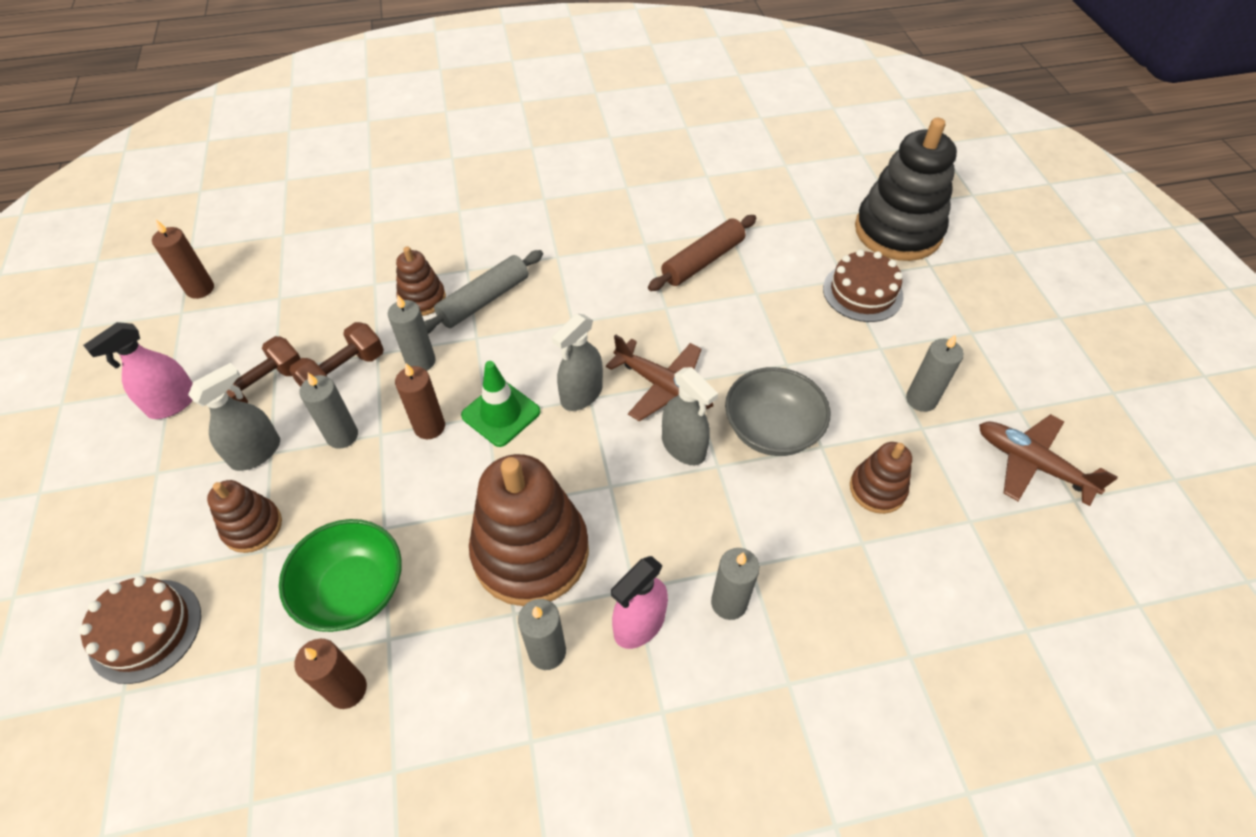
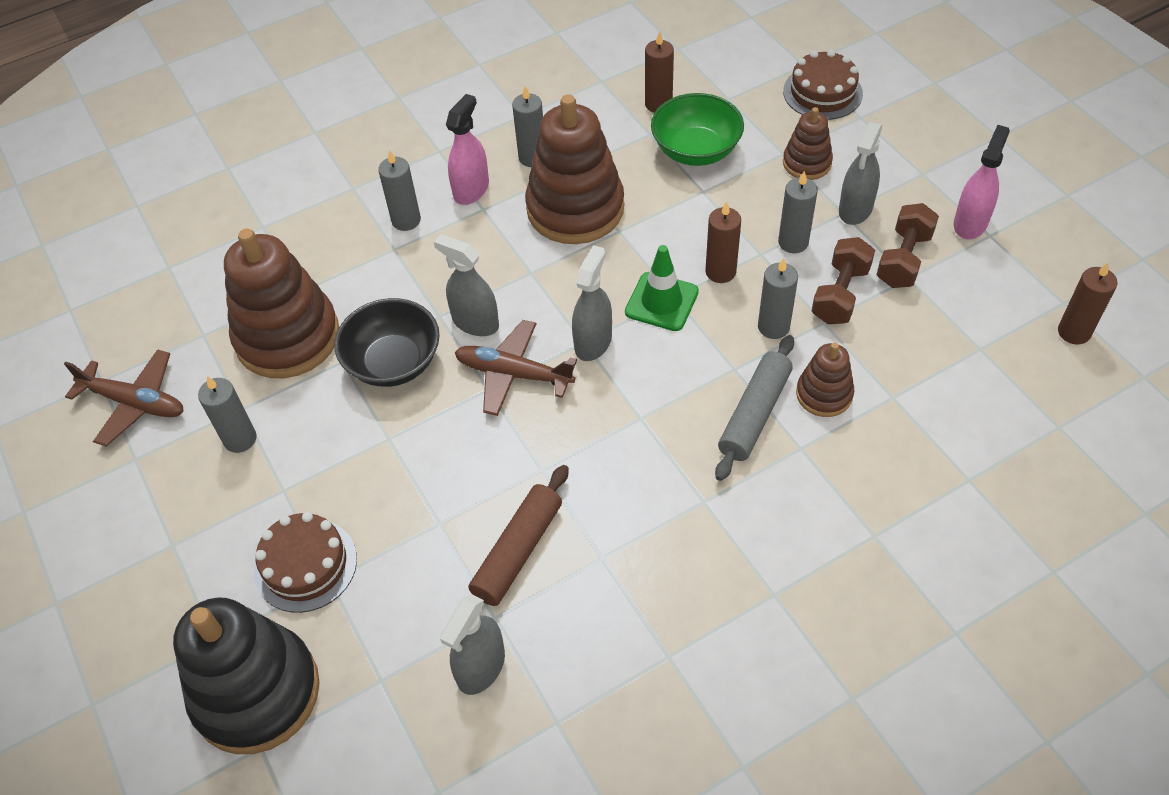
camera: 165 degrees right, 0 degrees up
grey bowl [725,367,830,456] -> black bowl [334,298,440,387]
brown stacking toy [850,442,912,514] -> brown stacking toy [224,229,339,378], size x1.98
none -> grey spray bottle [440,594,505,695]

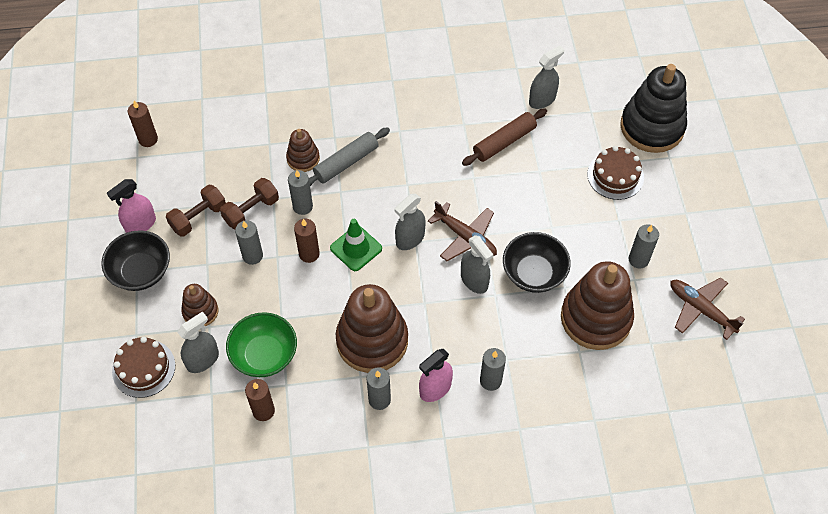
camera: 160 degrees left, 5 degrees up
grey spray bottle [839,122,882,225] -> grey spray bottle moved to [177,312,219,373]
none -> black bowl [101,230,170,291]

